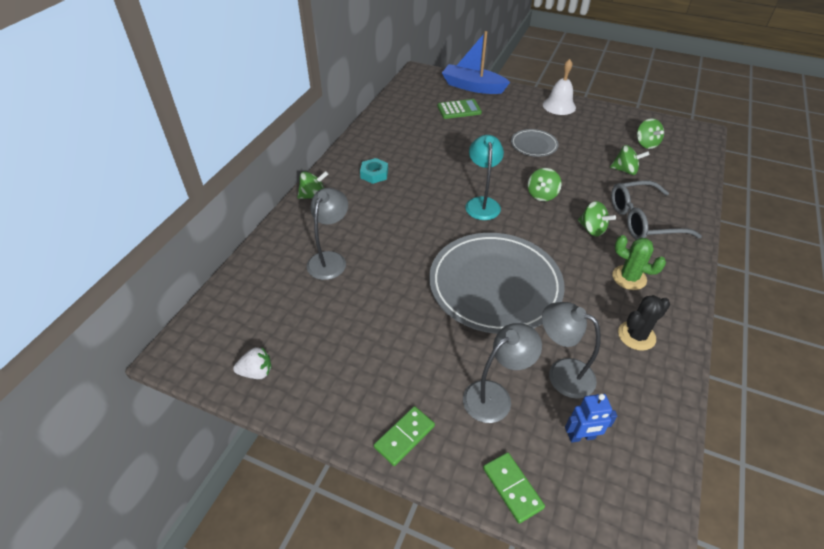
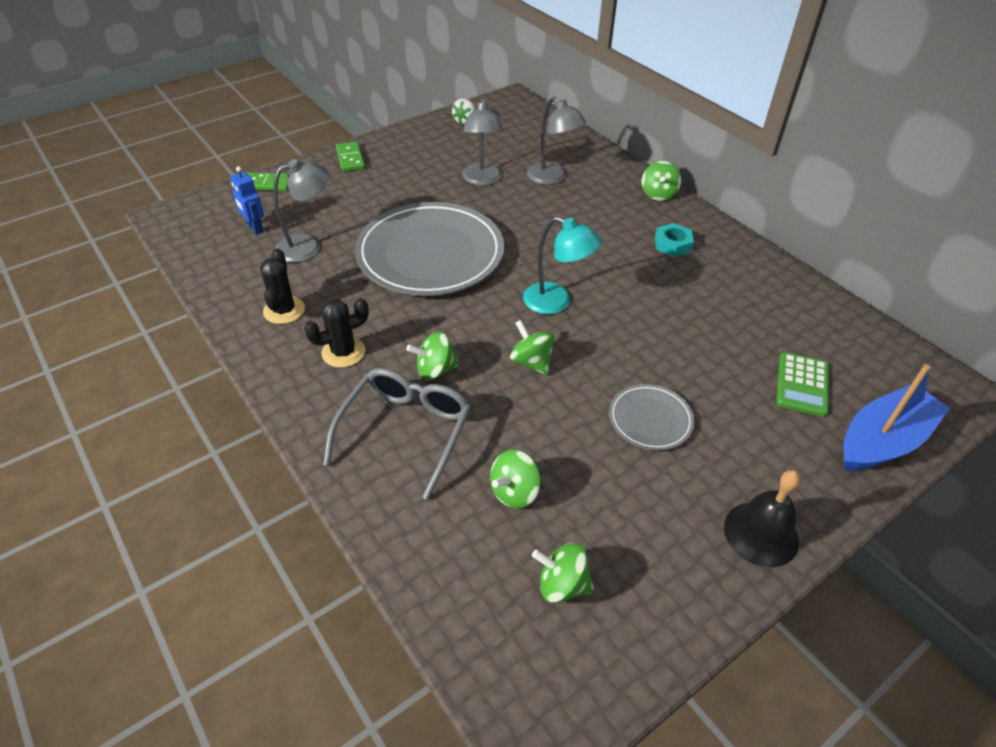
camera: 120 degrees right, 0 degrees up
grey lamp [463,323,542,423] -> grey lamp moved to [462,98,503,186]
white bell [543,59,576,115] -> black bell [724,470,801,567]
blue robot [565,394,617,443] -> blue robot turned 60 degrees counterclockwise [230,166,264,234]
green cactus [612,235,666,290] -> black cactus [304,298,369,368]

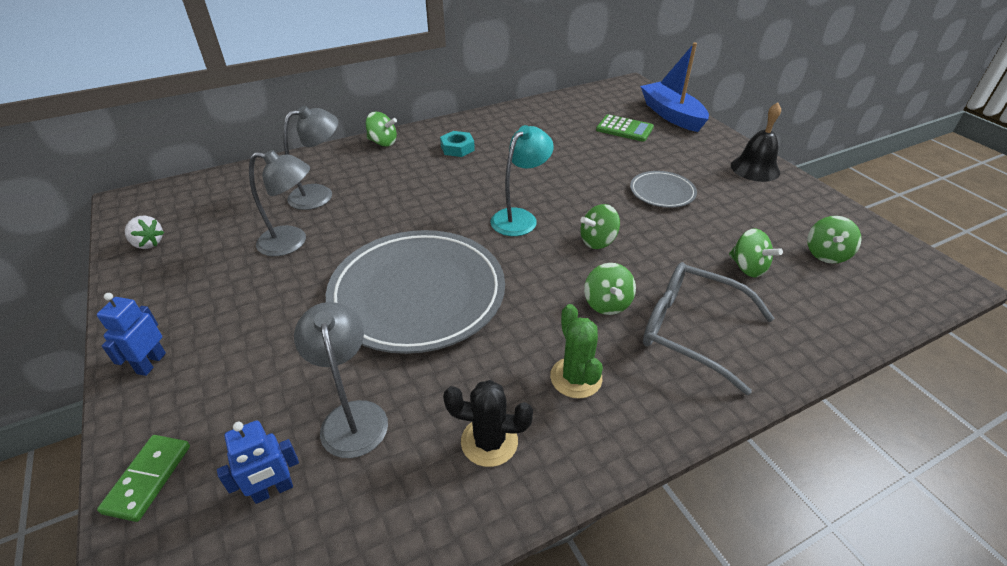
camera: 80 degrees left, 5 degrees down
black cactus [304,298,369,368] -> green cactus [550,304,603,399]
green domino [336,141,365,172] -> blue robot [97,293,166,376]

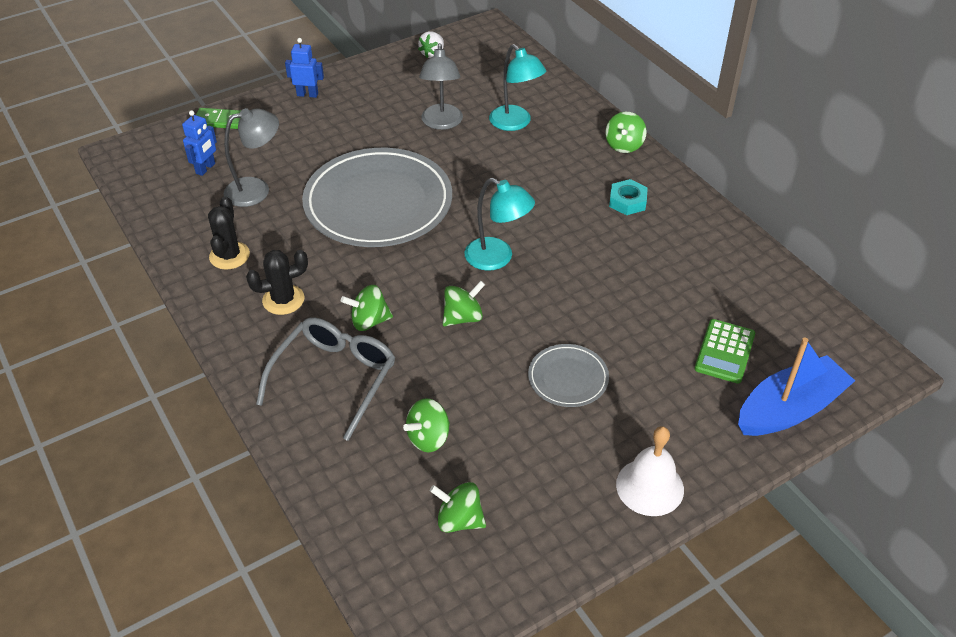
camera: 85 degrees right, 5 degrees up
blue robot [217,420,299,504] -> blue robot turned 120 degrees counterclockwise [182,110,217,176]
grey lamp [283,106,338,210] -> turquoise lamp [489,44,546,131]
green cactus [550,304,603,399] -> black cactus [246,250,308,315]
green spinning top [580,204,620,249] -> green spinning top turned 90 degrees clockwise [443,281,485,326]
black bell [731,102,781,182] -> white bell [616,426,684,516]

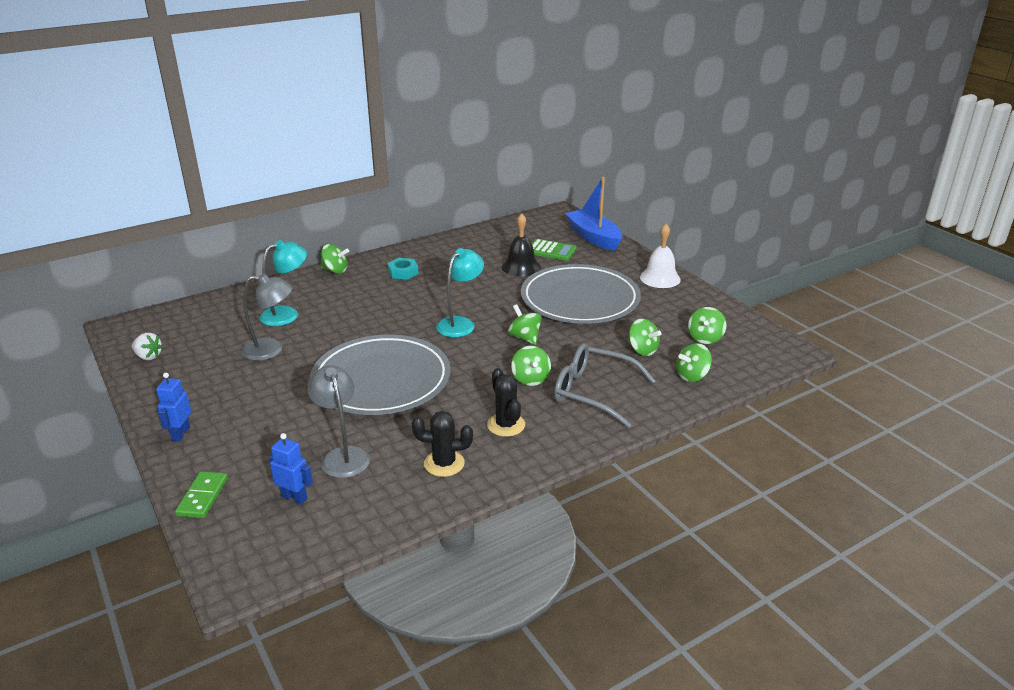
camera: 90 degrees left, 15 degrees down
grey plate [528,344,609,407] -> grey plate [521,264,641,324], size x2.17
none -> black bell [502,213,541,277]
none -> green spinning top [676,343,712,382]

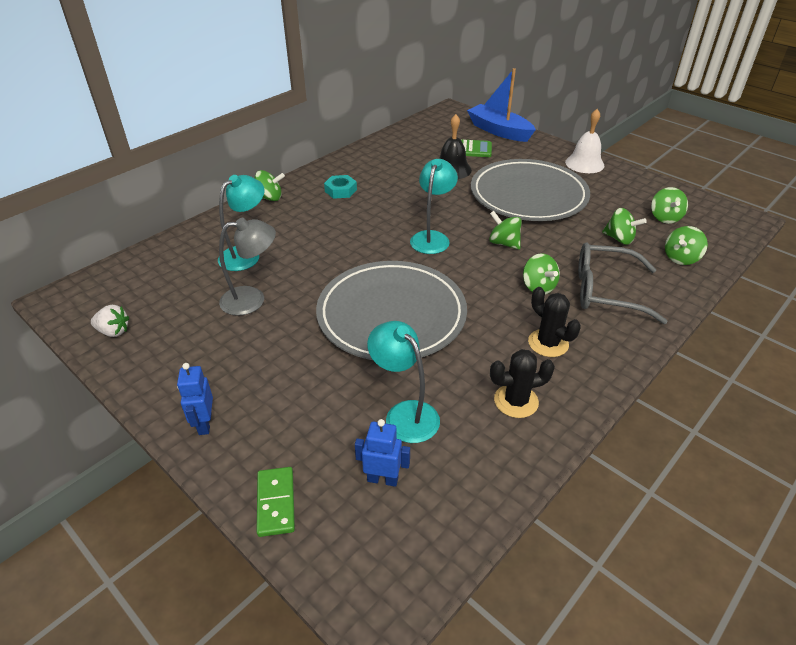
camera: 15 degrees left, 10 degrees up
grey lamp [307,366,370,478] -> turquoise lamp [367,321,440,443]

